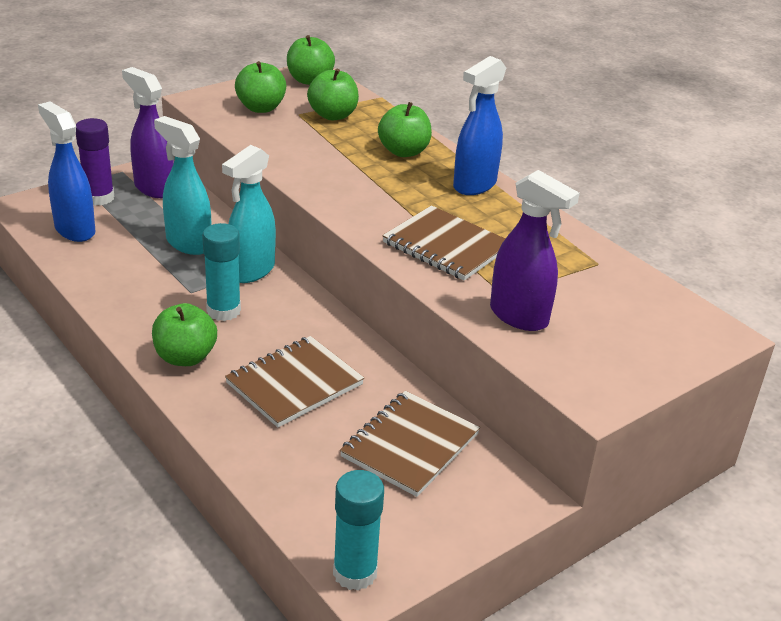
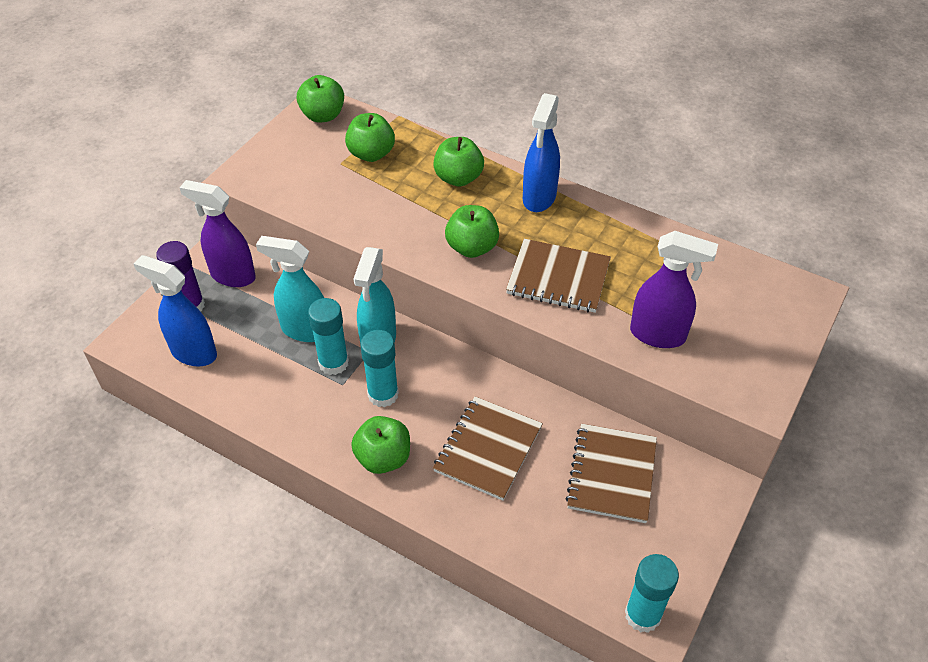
camera: 20 degrees left, 15 degrees up
green apple [235,61,286,113] -> green apple moved to [445,205,499,258]
none -> turquoise glue stick [308,298,349,375]

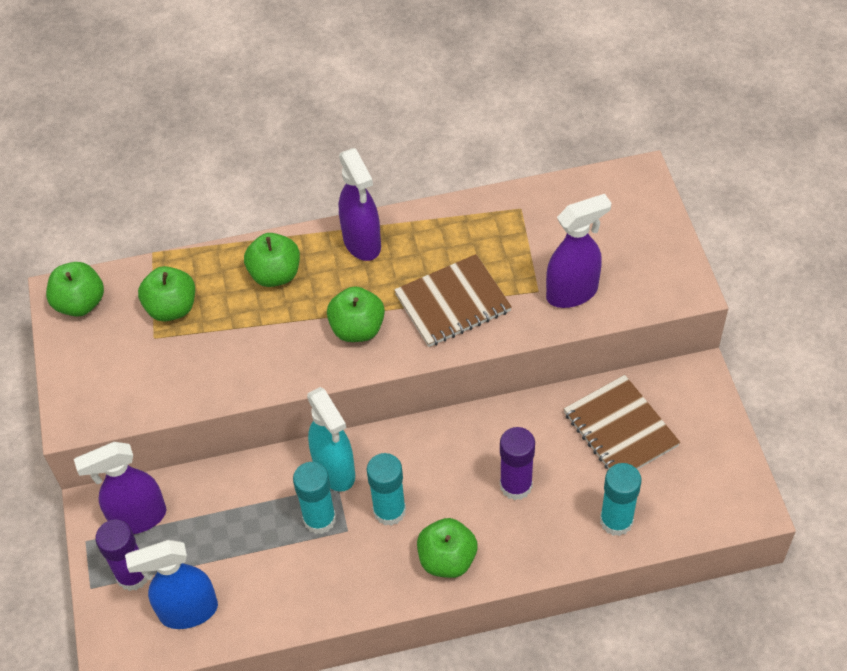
camera: 40 degrees left, 5 degrees up
turquoise spray bottle [256,236,324,342] -> none
brown notebook [433,397,543,501] -> purple glue stick [500,427,535,500]
blue spray bottle [523,93,560,212] -> purple spray bottle [339,148,381,261]
turquoise glue stick [625,554,679,633] -> turquoise glue stick moved to [600,463,642,536]

